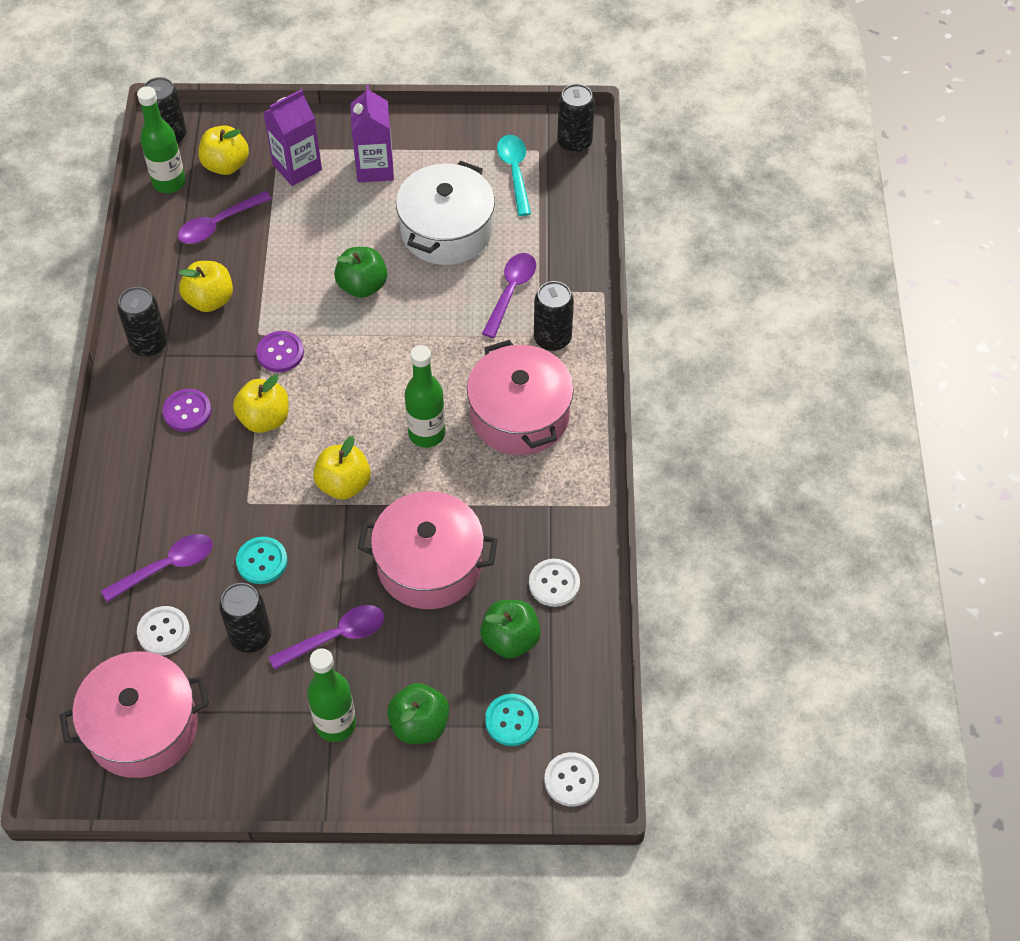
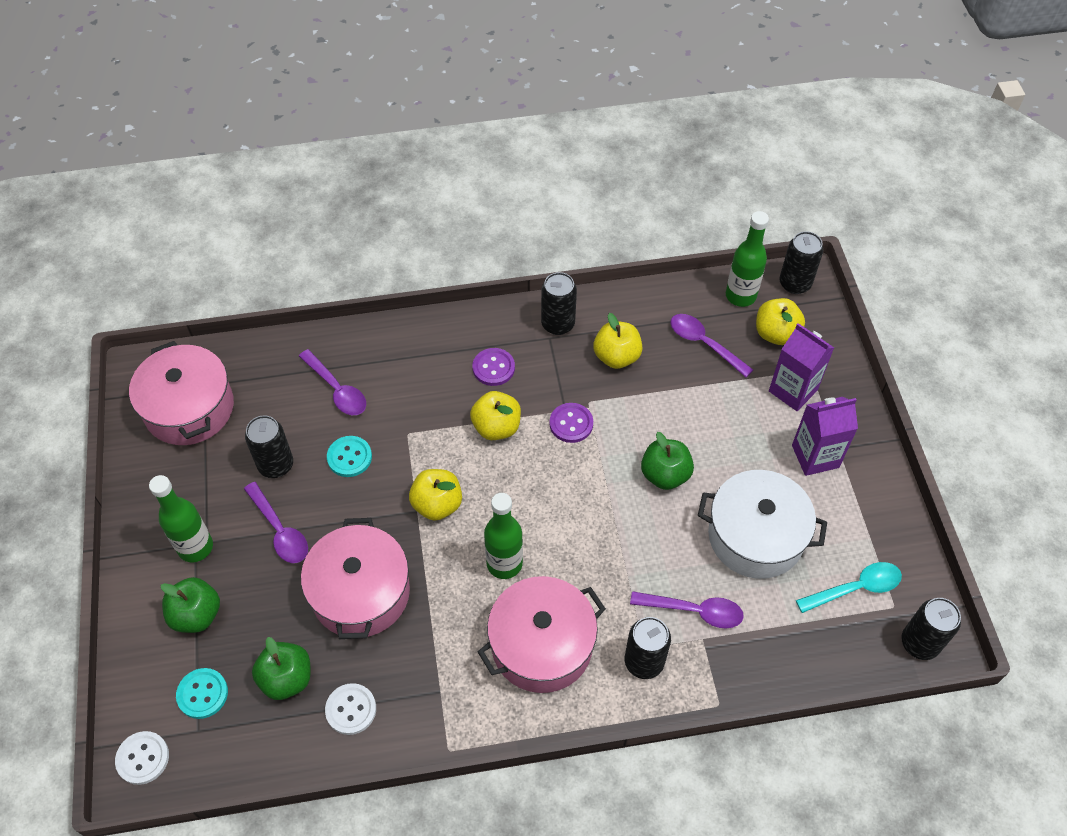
camera: 80 degrees right, 0 degrees up
white button [137,606,190,656] -> none

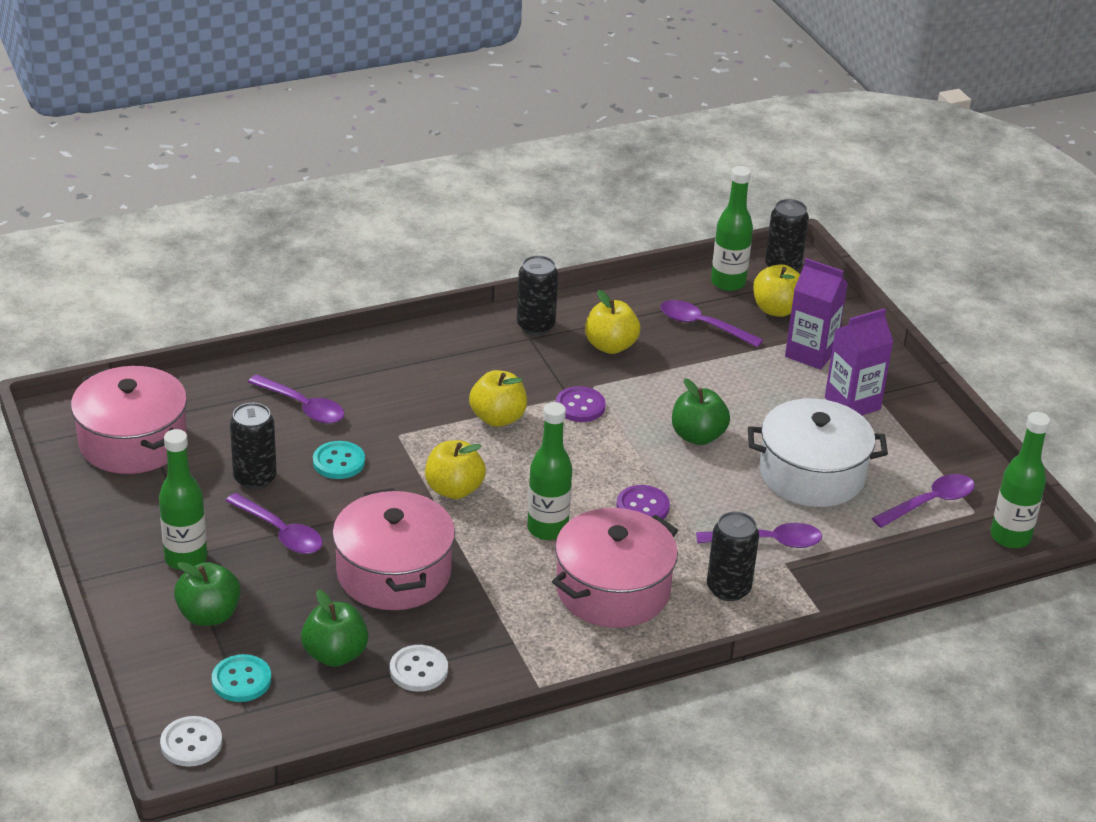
camera: 15 degrees left, 20 degrees down
purple button [472,348,515,386] -> purple button moved to [617,485,670,519]
turquoise spoon [796,562,902,613] -> purple spoon [872,474,975,528]
black can [901,598,961,660] -> green bottle [991,412,1050,548]

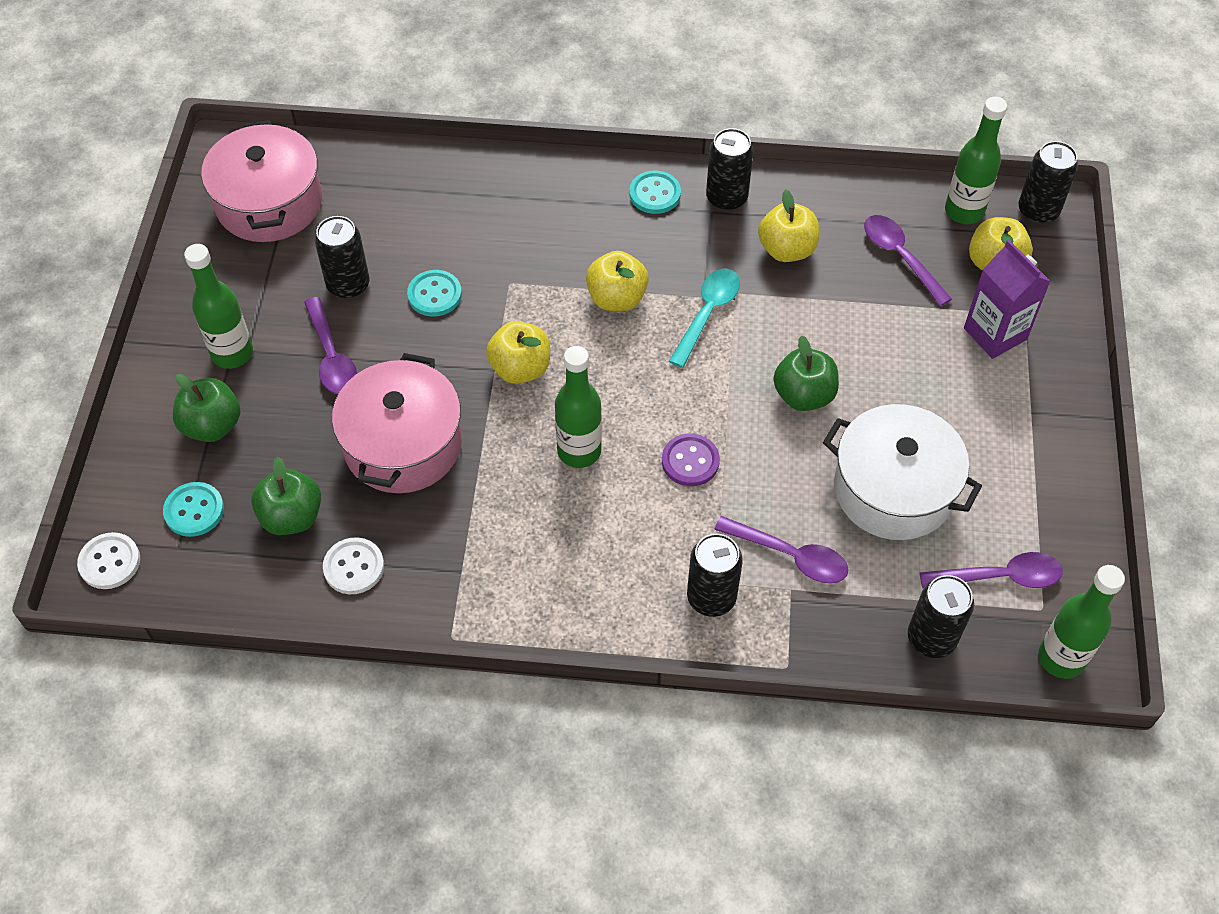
camera: 30 degrees right, 20 degrees up
purple spoon [248,375,344,424] -> none
pink pot [552,508,678,628] -> none
purple button [556,386,606,422] -> turquoise spoon [669,269,740,368]
purple carton [825,308,893,415] -> none
none -> turquoise button [629,171,681,214]
none -> black can [908,575,974,658]

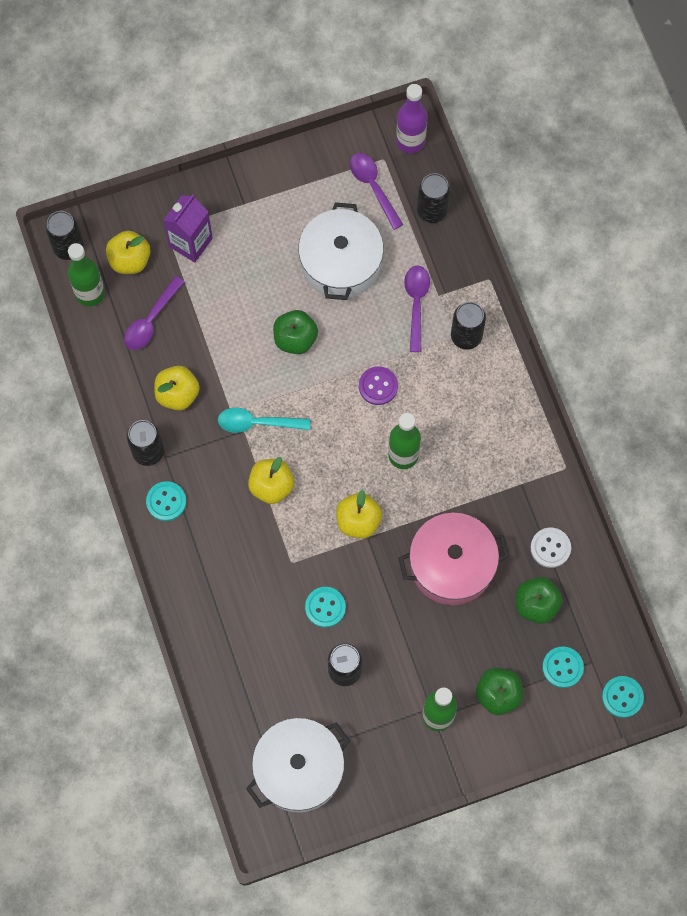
camera: 115 degrees left, 15 degrees up
white button [77,532,140,589] -> turquoise button [602,676,644,718]
pink pot [201,120,322,242] -> white pot [246,718,350,813]
purple spoon [304,297,357,394] -> none
green bottle [1038,565,1125,679] -> purple bottle [396,84,427,153]

